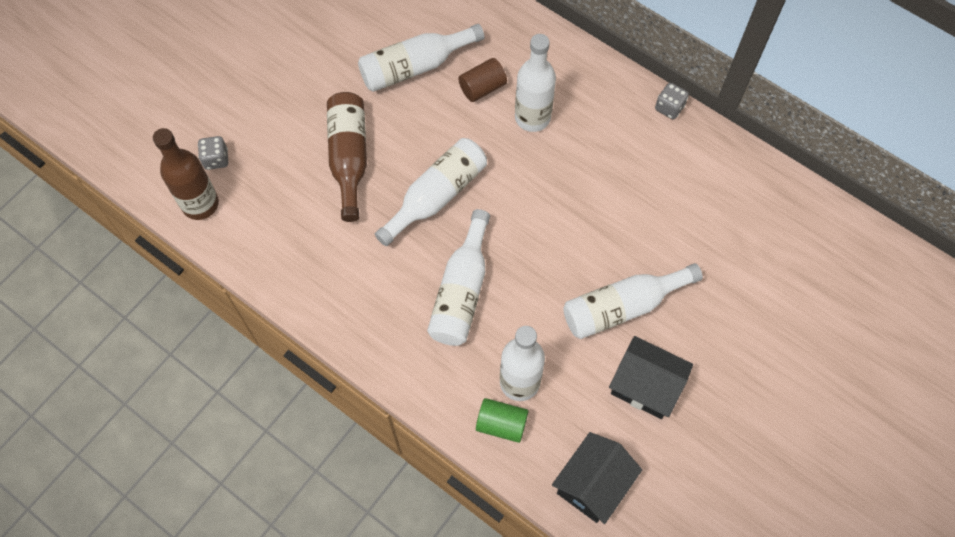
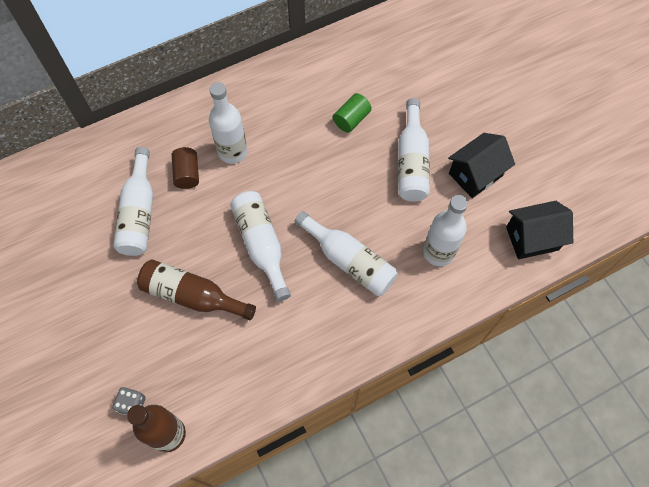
camera: 65 degrees left, 0 degrees up
green cylinder [476,398,528,443] -> green cylinder moved to [333,93,372,133]
black house [552,432,642,524] -> black house turned 75 degrees counterclockwise [506,201,573,259]
grey dice [655,83,689,119] -> none

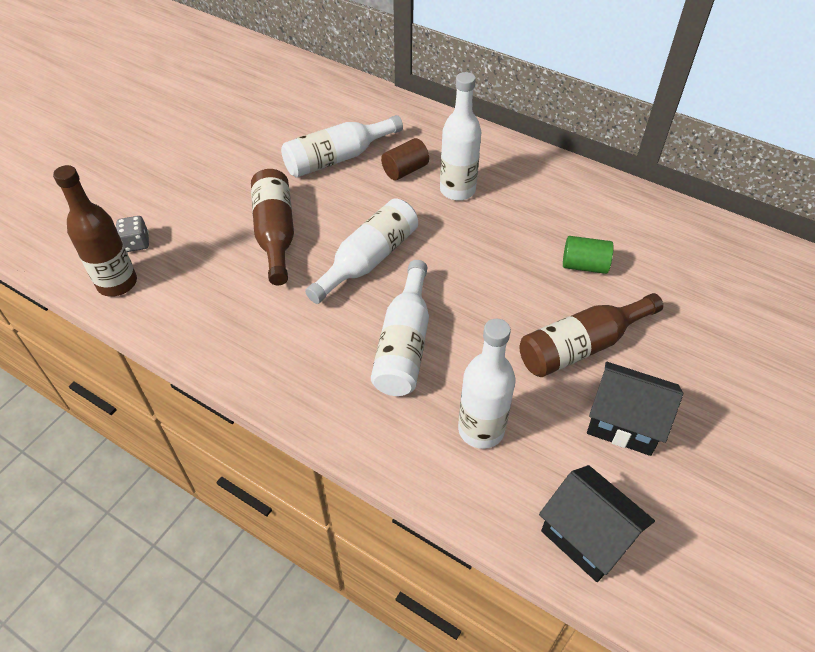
camera: 60 degrees right, 15 degrees down
white bottle [398,98,430,202] -> brown bottle [520,293,663,377]

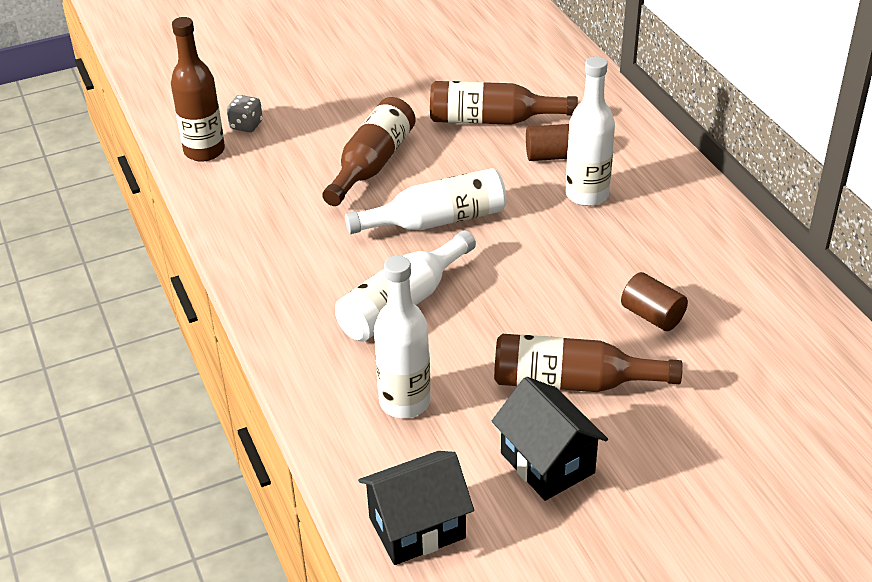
camera: 35 degrees right, 10 degrees down
white bottle [281,115,403,177] -> brown bottle [430,81,578,125]
black house [539,465,655,582] -> black house turned 75 degrees clockwise [358,451,474,565]
green cylinder [563,236,614,274] -> brown cylinder [621,272,688,331]

